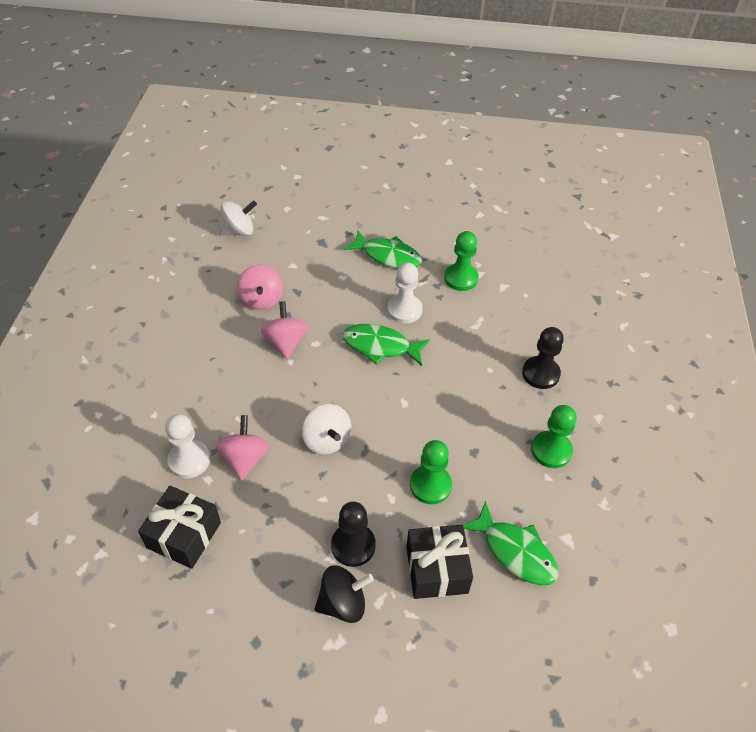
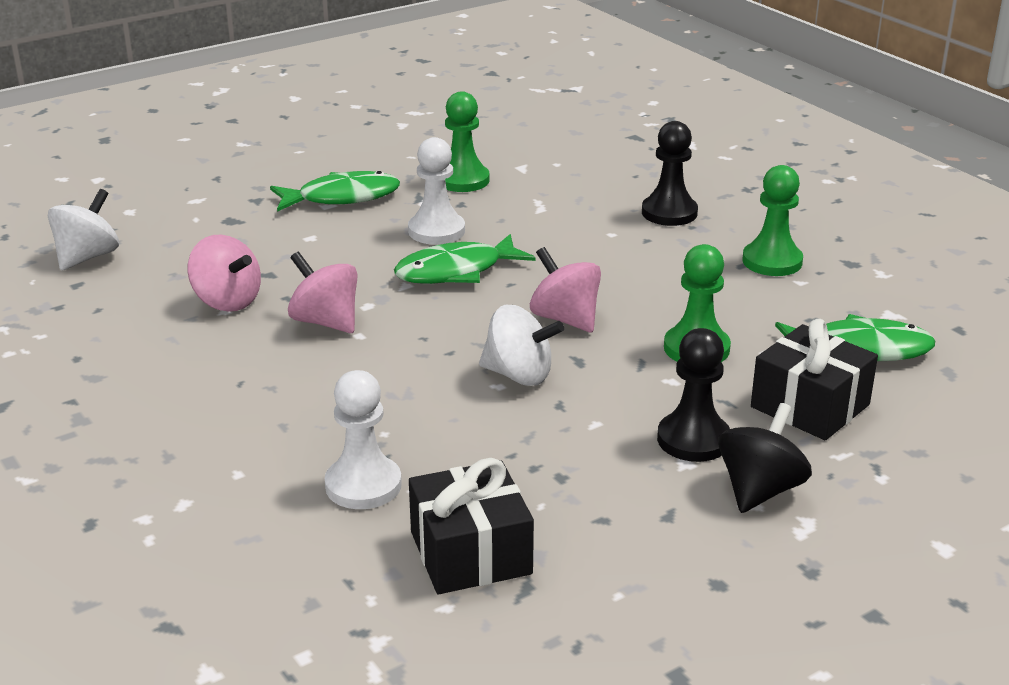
camera: 40 degrees left, 20 degrees down
pink spinning top [216,415,270,481] -> pink spinning top moved to [530,247,601,332]

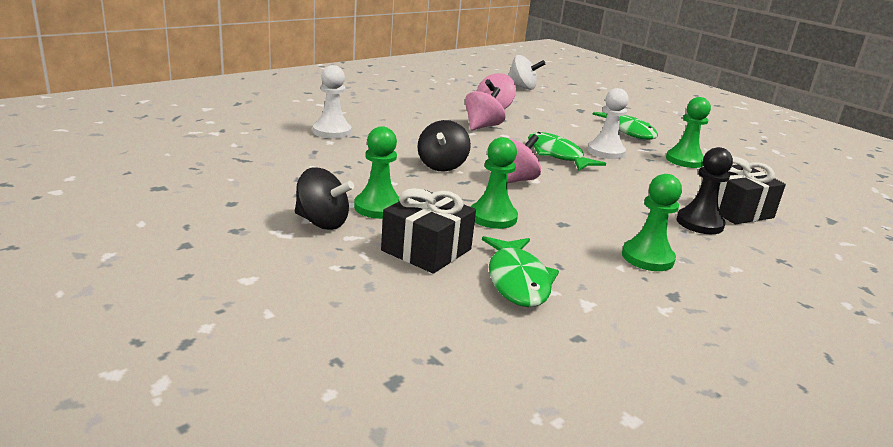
camera: 80 degrees right, 5 degrees down
black gift [409,458,534,594] -> black gift moved to [701,157,786,224]
white spinning top [479,305,564,386] -> black spinning top [417,120,471,172]
black pawn [657,328,730,462] -> green pawn [354,126,399,219]

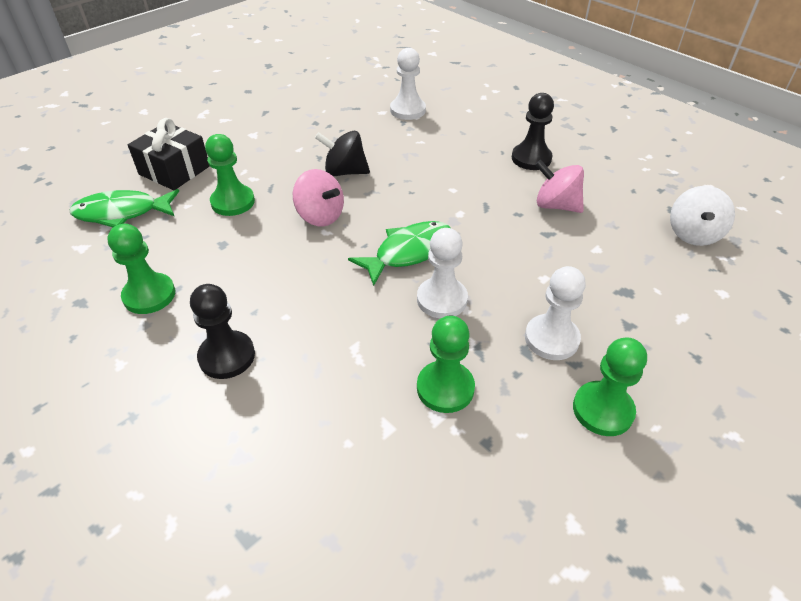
camera: 90 degrees right, 20 degrees up
black spinning top [295,168,354,230] -> none
green pawn [354,126,399,219] -> green pawn moved to [573,338,647,436]
pink spinning top [465,87,506,130] -> none
green fish [592,112,658,140] -> white pawn [525,266,586,360]
black gift [701,157,786,224] -> none
none -> black pawn [512,93,554,170]

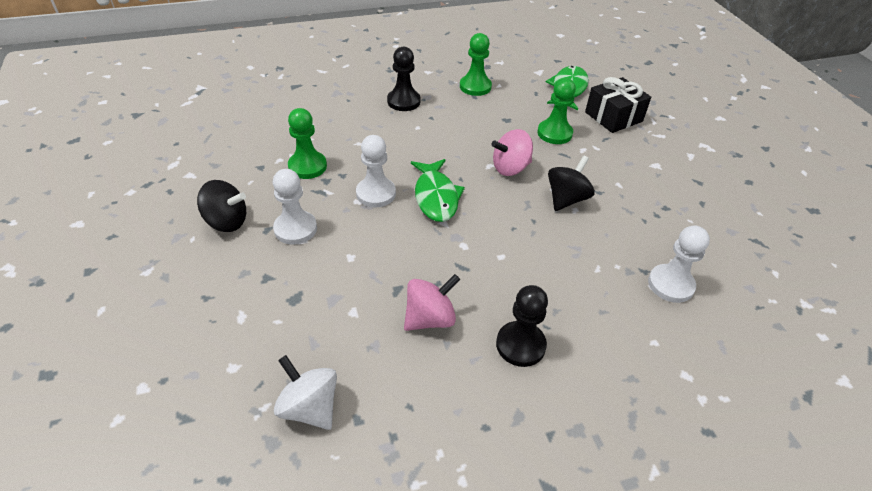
camera: 115 degrees right, 0 degrees up
green pawn [573,338,647,436] -> black spinning top [197,180,246,232]

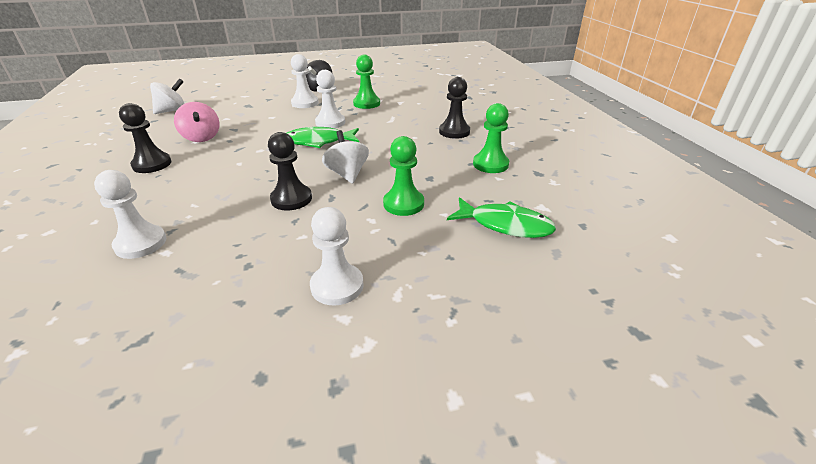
camera: 95 degrees right, 10 degrees down
pink spinning top [491,129,533,176] -> white spinning top [322,130,369,184]
black spinning top [548,156,595,211] -> black pawn [268,132,312,210]
black gift [585,77,651,133] -> none
none -> white pawn [310,207,364,306]

